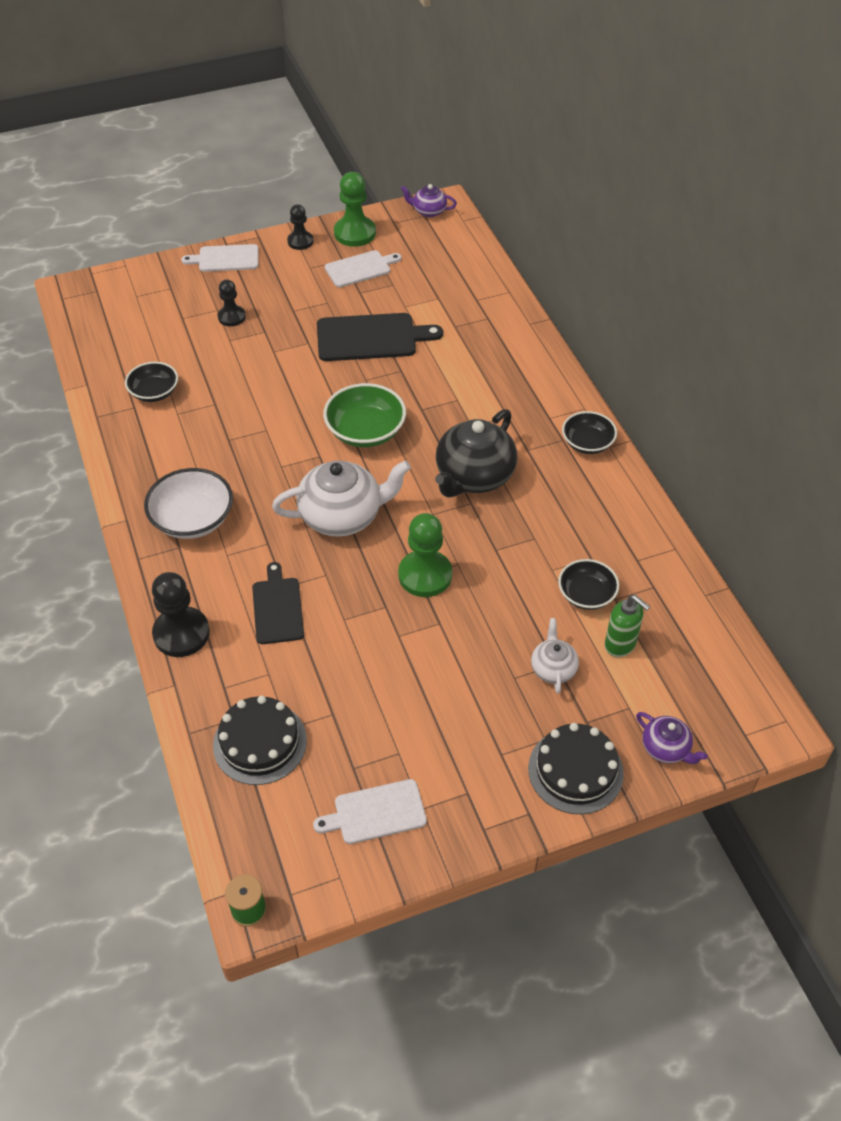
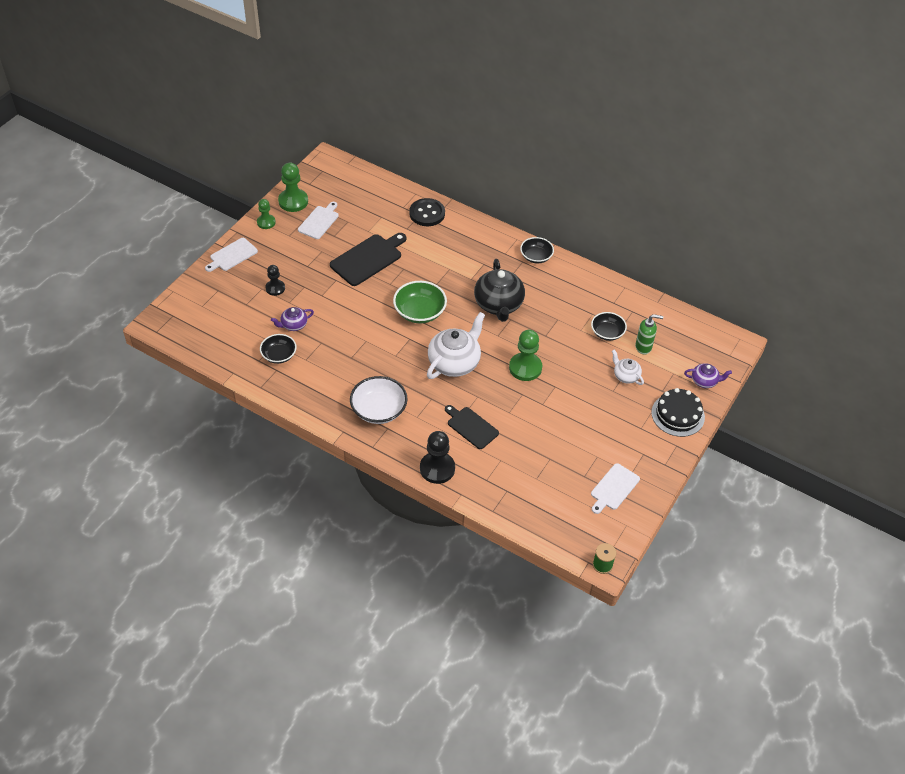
camera: 40 degrees left, 0 degrees up
black cake [213,696,307,785] -> none
black pawn [287,204,314,250] -> green pawn [257,199,276,229]
purple teapot [401,184,457,217] -> purple teapot moved to [271,307,314,331]
none -> black button [409,198,445,226]

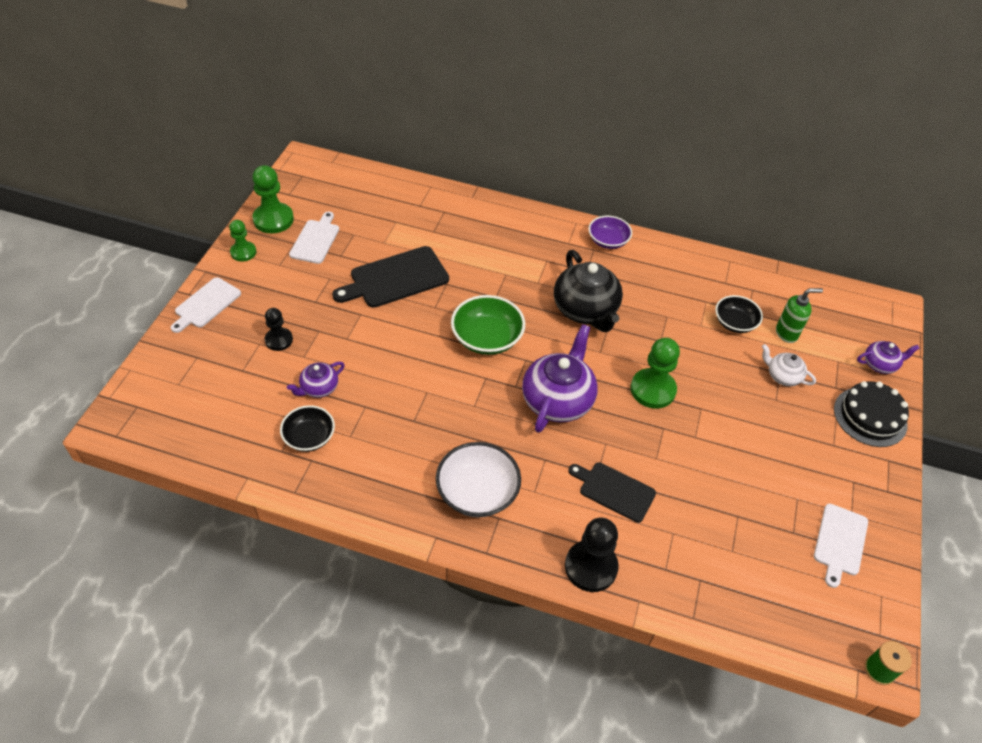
camera: 15 degrees left, 0 degrees up
black cutting board [330,233,406,286] -> black cutting board turned 150 degrees counterclockwise [332,246,449,308]
black button [409,198,445,226] -> none
white teapot [427,312,485,379] -> purple teapot [522,324,598,433]
black bowl [520,237,554,264] -> purple bowl [588,216,632,249]

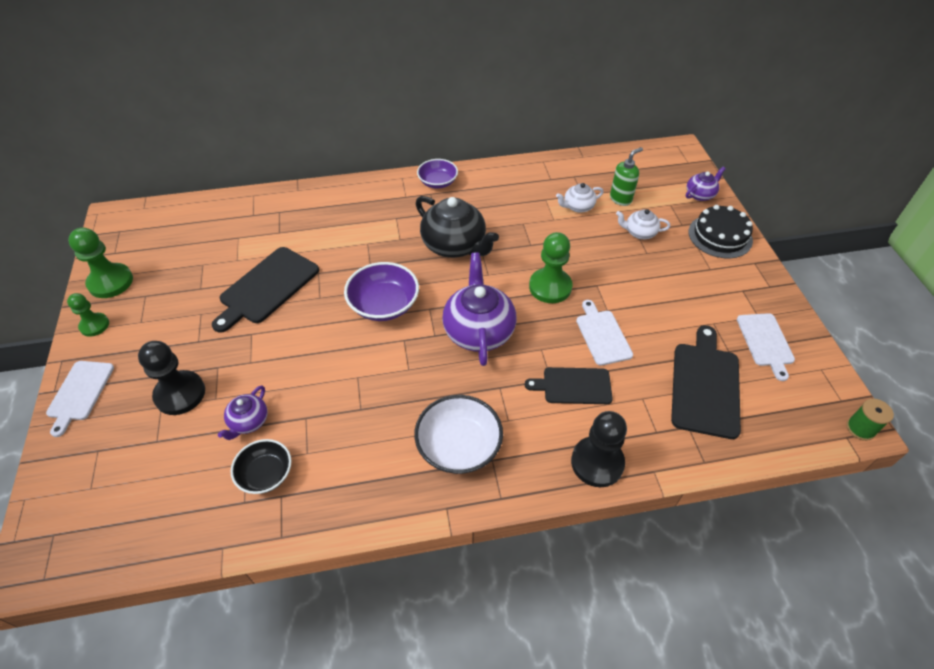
camera: 25 degrees left, 0 degrees up
black pawn [265,308,293,351] -> black pawn [138,341,205,415], size x1.63
white cutting board [289,212,339,264] -> white cutting board moved to [576,300,633,366]
green bowl [451,295,525,355] -> purple bowl [344,262,419,321]
black bowl [715,295,763,333] -> white teapot [556,183,603,213]
none -> black cutting board [671,325,741,439]

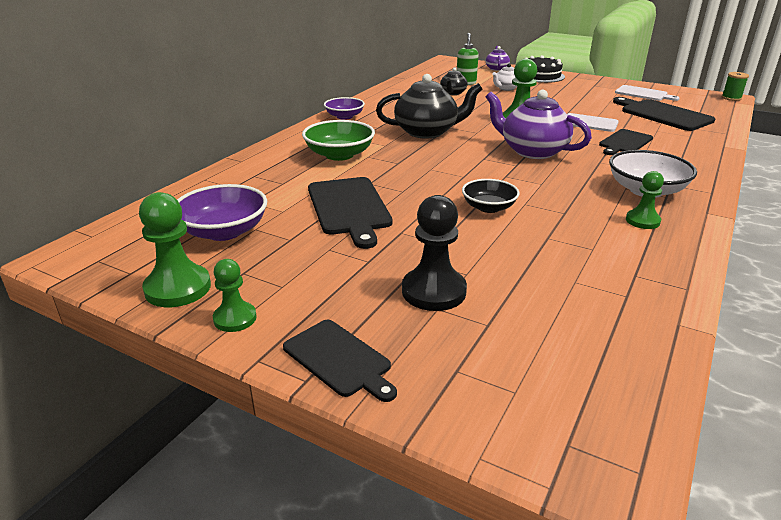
camera: 50 degrees left, 20 degrees down
white cutting board [46,361,114,437] -> black cutting board [283,320,397,402]
purple teapot [218,385,268,440] -> none
black bowl [231,439,291,494] -> black bowl moved to [462,179,520,213]
purple bowl [344,262,419,321] -> purple bowl moved to [177,184,267,241]
white teapot [556,183,603,213] -> black teapot [440,67,468,95]
black pawn [571,411,627,487] -> none
none -> green bowl [302,120,375,161]
none -> green pawn [626,171,664,229]

